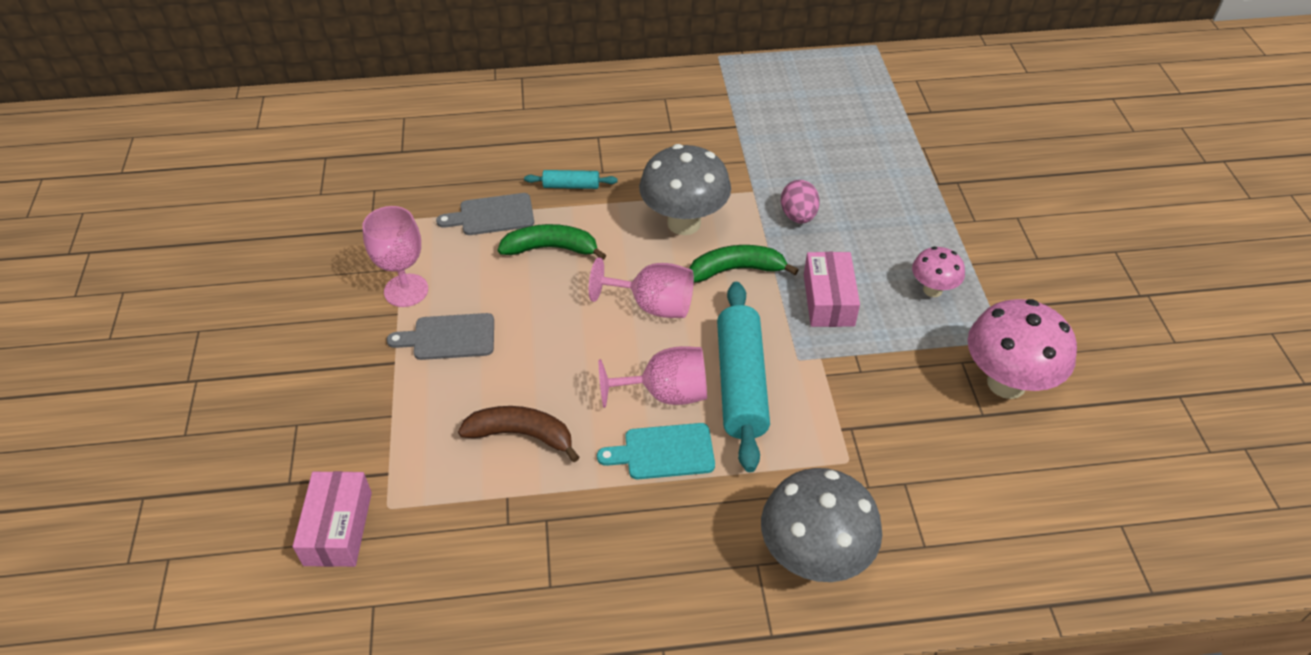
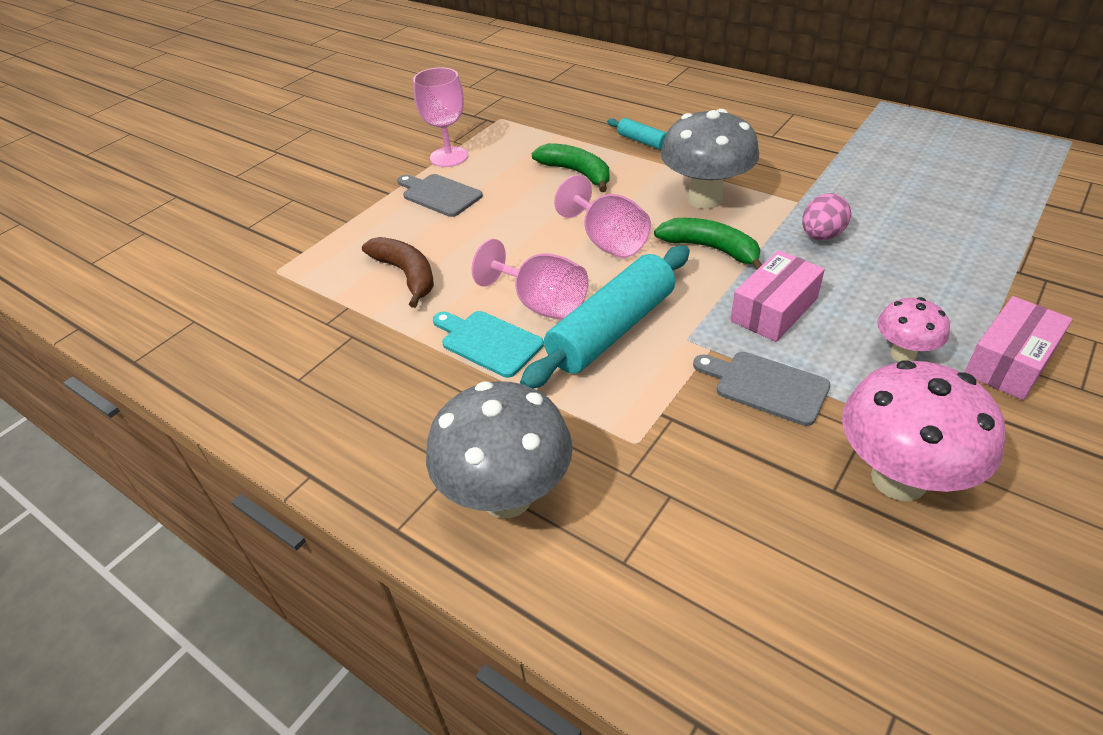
camera: 45 degrees right, 5 degrees down
pink box [293,471,372,567] -> pink box moved to [964,296,1073,400]
grey cutting board [436,193,534,235] -> grey cutting board moved to [693,352,830,426]

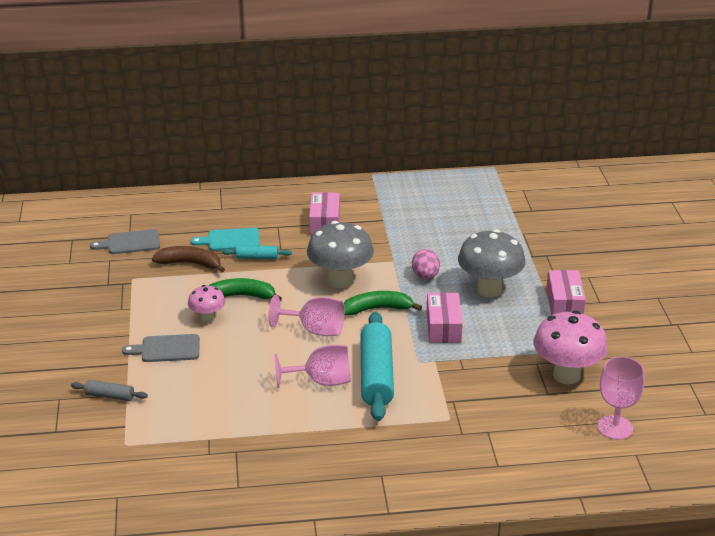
camera: 45 degrees left, 10 degrees down
brown banana [362,237,434,308] -> brown banana moved to [152,246,225,273]
pink goblet [413,67,468,167] -> pink goblet moved to [597,356,645,440]
grey mushroom [426,381,573,518] -> grey mushroom moved to [458,229,526,297]
turquoise cutting board [433,311,544,378] -> turquoise cutting board moved to [191,228,260,251]
grey cutting board [693,352,830,426] -> grey cutting board moved to [90,229,160,254]
pink mushroom [877,297,950,362] -> pink mushroom moved to [188,285,225,323]
none -> grey rolling pin [71,380,148,401]
none -> pink box [309,192,340,235]

